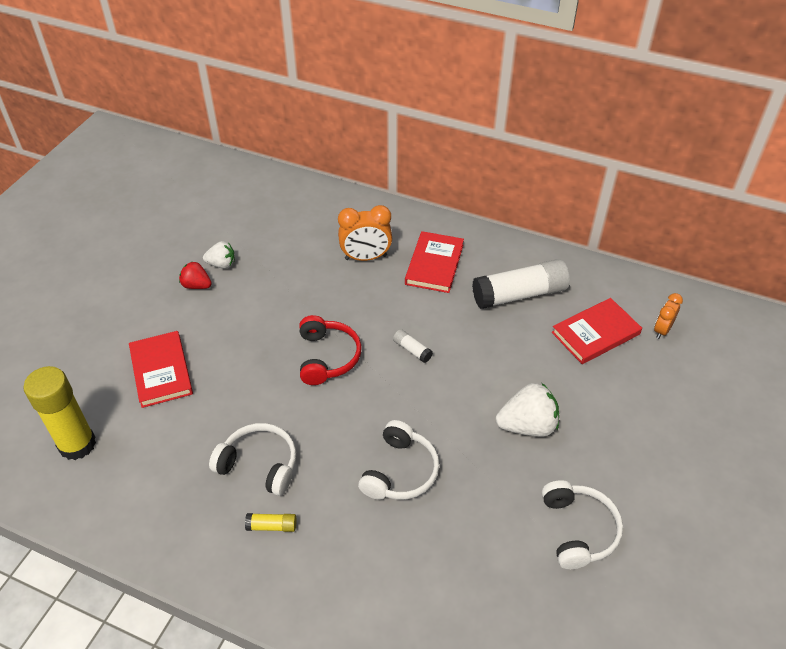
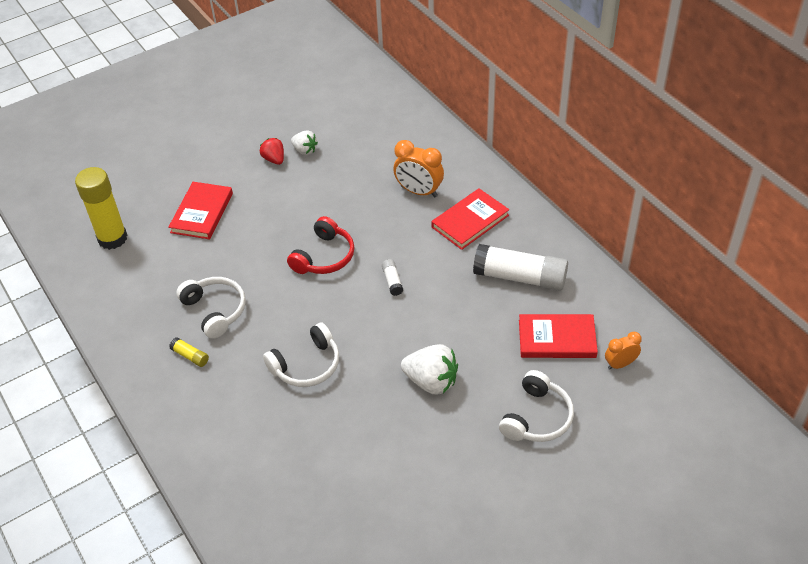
camera: 35 degrees right, 0 degrees up
white headphones [542,480,623,569] -> white headphones moved to [499,370,574,442]

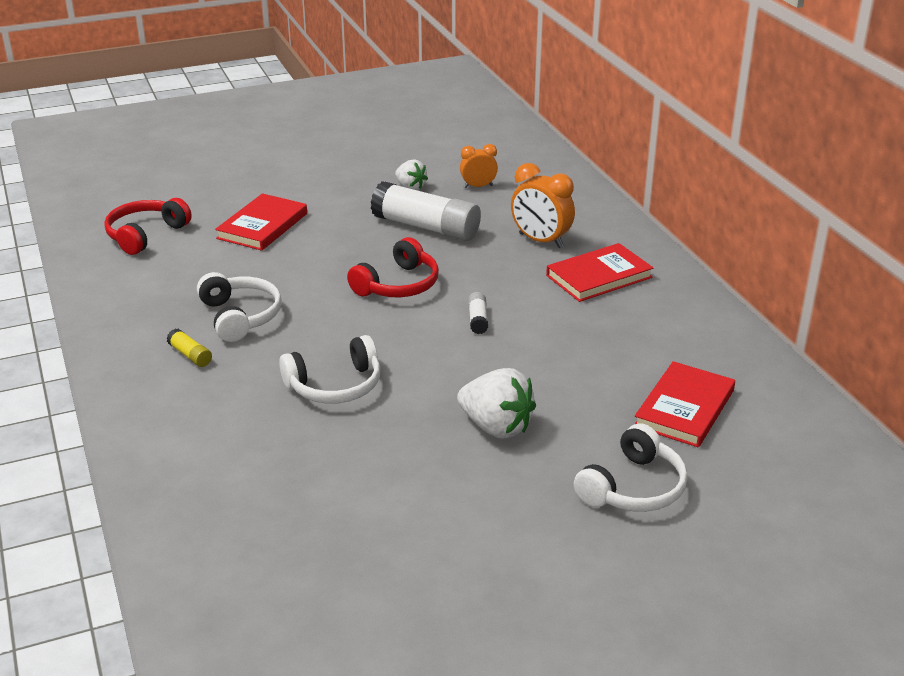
camera: 10 degrees right, 15 degrees down
yellow glue stick [75,167,127,250] -> red headphones [104,198,192,255]
red strawberry [260,138,284,165] -> none
white glue stick [473,244,568,291] -> white glue stick moved to [371,181,481,241]
red book [519,314,598,358] -> red book turned 75 degrees counterclockwise [635,361,735,447]
orange clock [605,332,642,370] -> orange clock moved to [460,144,498,188]

